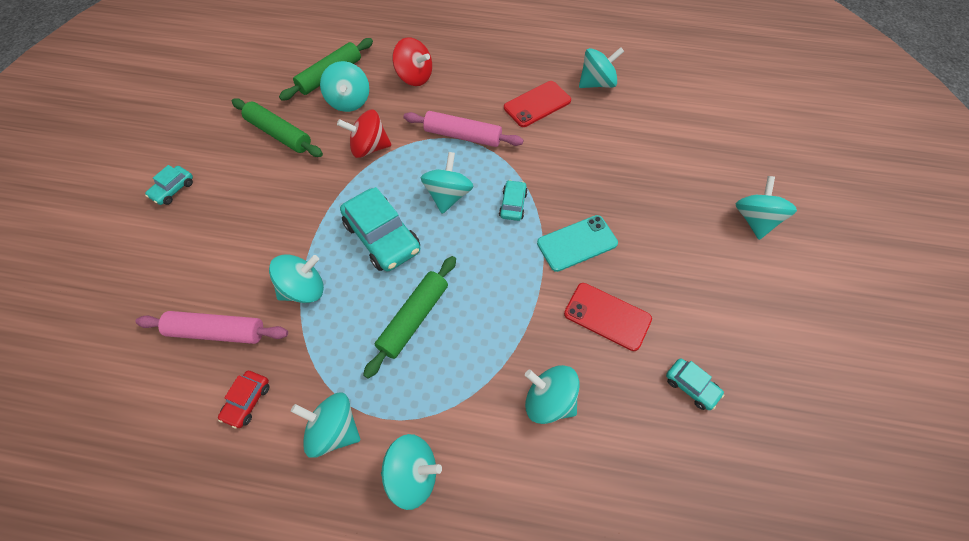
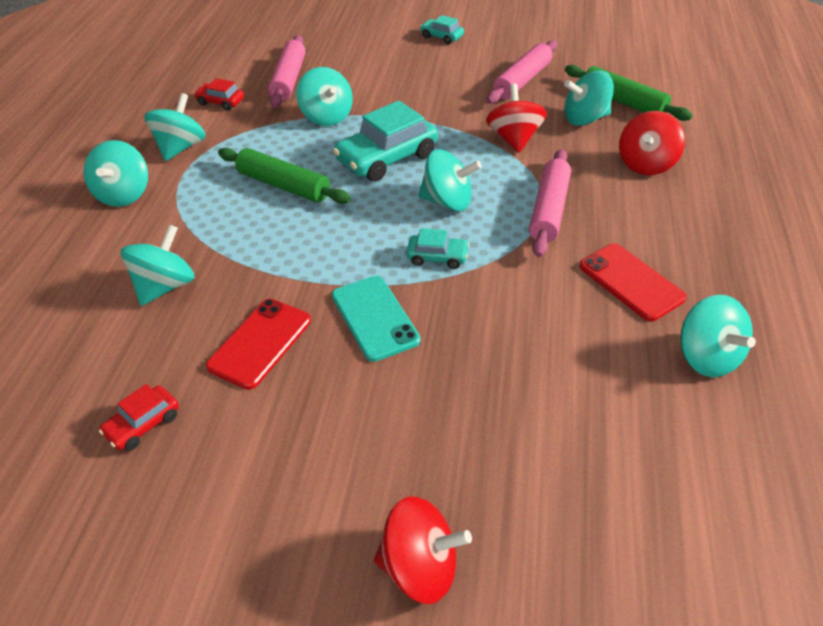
camera: 90 degrees right, 15 degrees down
green rolling pin [232,98,323,157] -> pink rolling pin [486,40,557,104]
turquoise car [666,358,724,410] -> red car [99,384,179,451]
turquoise spinning top [736,176,797,240] -> red spinning top [374,496,472,604]

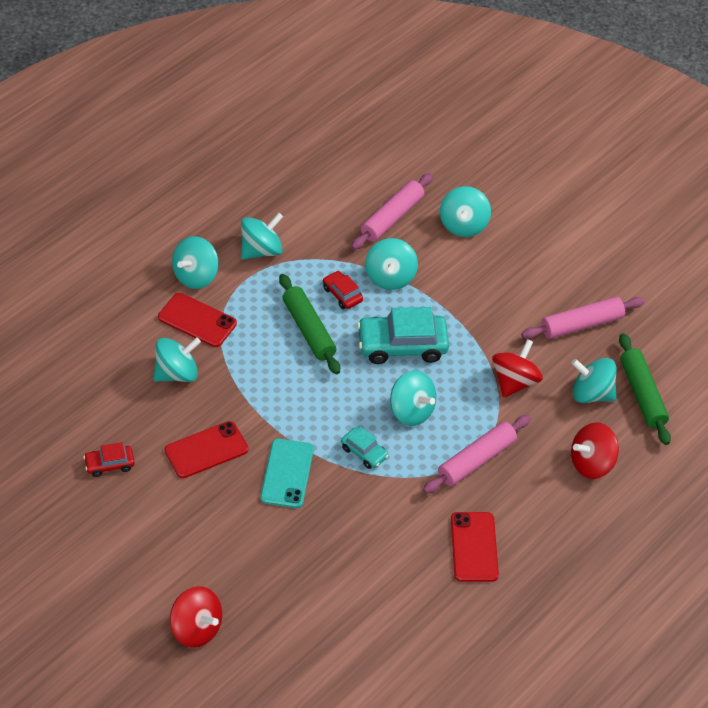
camera: 30 degrees right, 5 degrees up
red car [194,78,244,111] -> red car moved to [323,271,363,309]
turquoise car [420,15,464,44] -> none
turquoise spinning top [680,295,756,377] -> turquoise spinning top moved to [440,186,491,237]
none -> red phone [158,293,237,347]

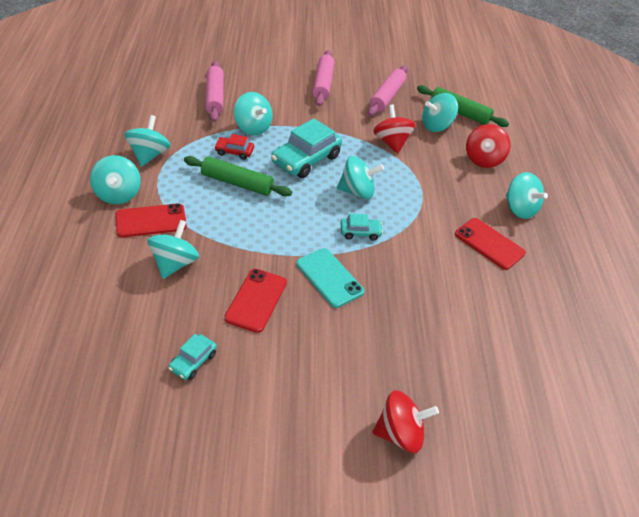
camera: 45 degrees left, 5 degrees down
red car [83,442,135,477] -> turquoise car [168,334,217,380]
pink rolling pin [423,415,531,494] -> pink rolling pin moved to [313,50,335,106]
turquoise spinning top [440,186,491,237] -> turquoise spinning top moved to [506,172,548,219]

